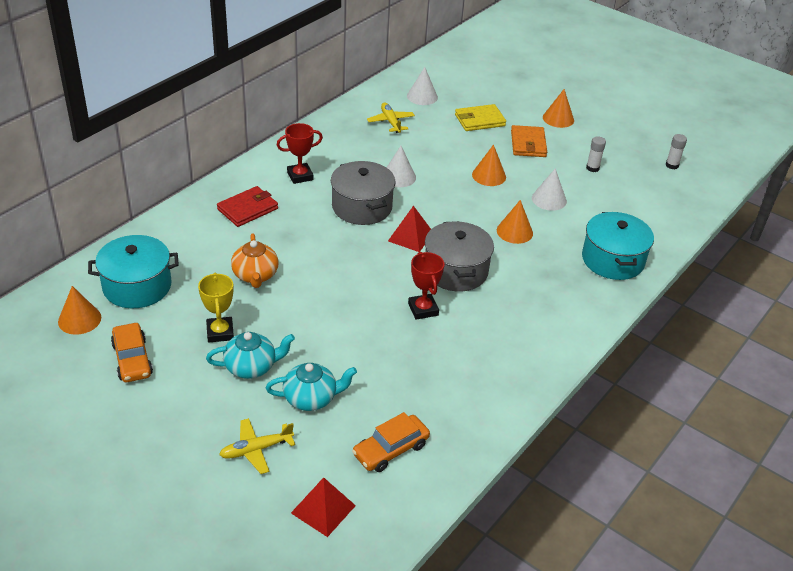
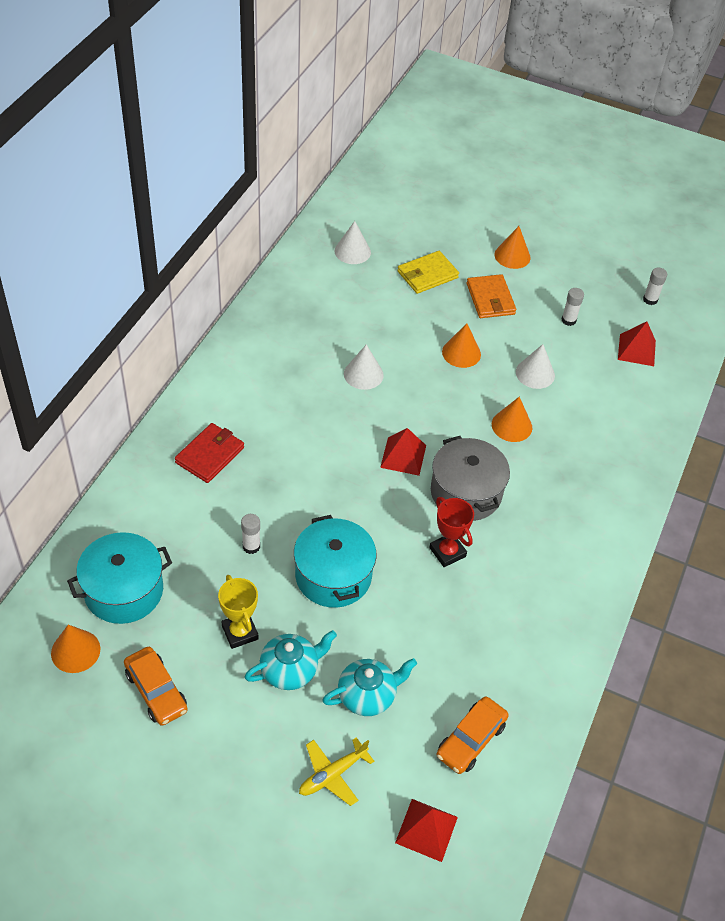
camera: 15 degrees left, 10 degrees up
orange teapot [231,234,279,288] -> white glue stick [241,514,260,554]
red trophy [277,123,323,184] -> none
grey pot [331,161,396,225] -> none
yellow plane [367,102,415,133] -> none
turquoise pot [582,212,654,280] -> turquoise pot moved to [294,515,376,608]
none -> red pyramid [618,321,656,366]

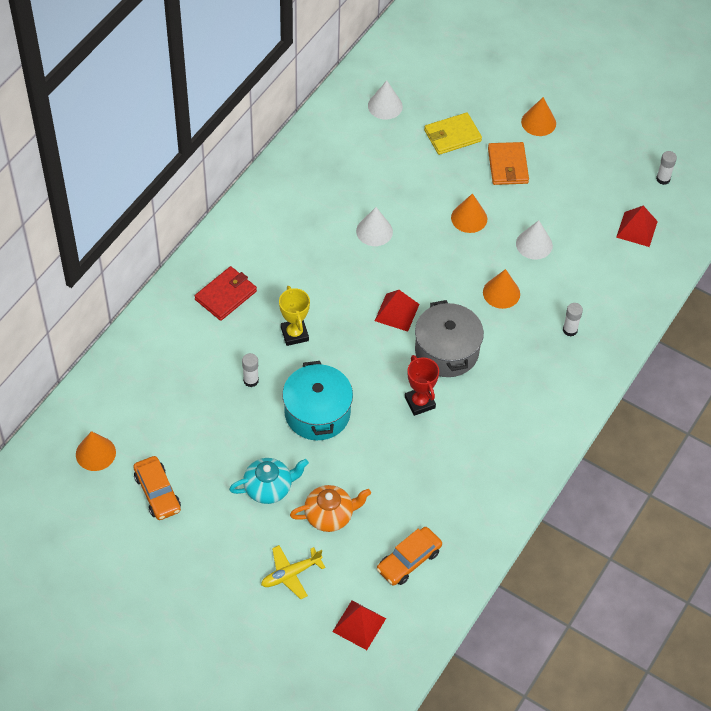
camera: 10 degrees right, 5 degrees up
turquoise pot [67,532,172,624] -> none
yellow trophy [218,575,259,649] -> yellow trophy moved to [279,286,310,346]
turquoise teapot [322,658,417,716] -> orange teapot [290,485,371,532]
white glue stick [562,288,584,326] -> white glue stick moved to [563,303,583,337]

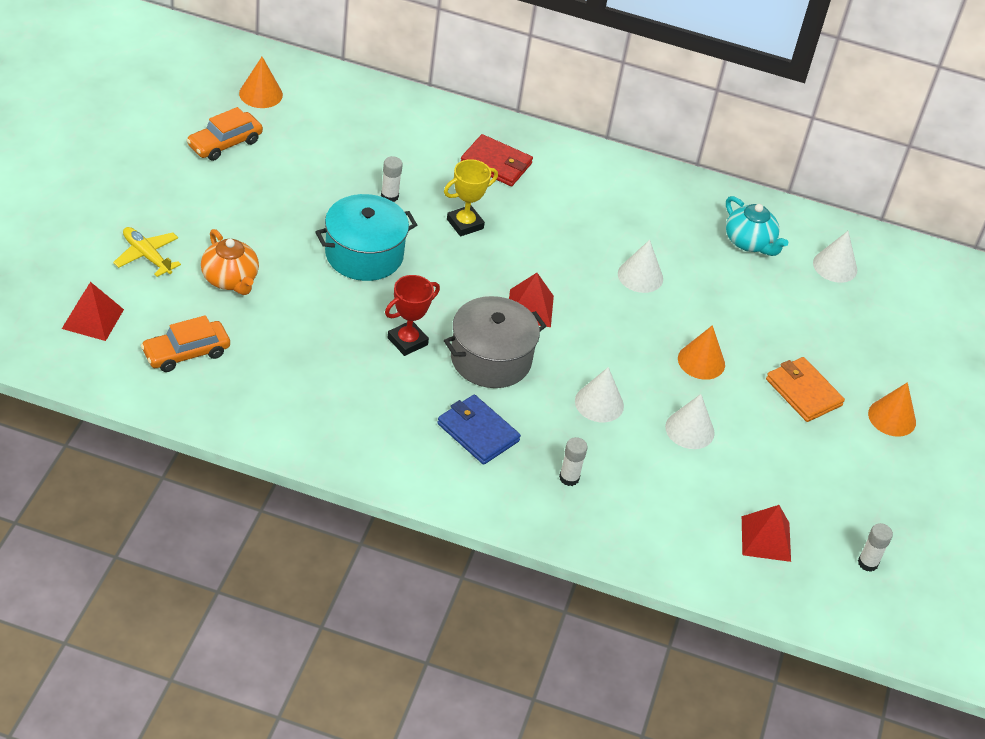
camera: 70 degrees right, 10 degrees down
turquoise teapot [229,458,309,504] -> turquoise teapot moved to [726,196,788,256]
orange car [377,527,442,586] -> orange car turned 60 degrees counterclockwise [141,315,230,372]
yellow wallet [424,112,482,155] -> none
orange cone [483,269,520,309] -> white cone [575,367,624,422]
orange wallet [488,142,529,185] -> orange wallet turned 75 degrees clockwise [766,357,845,422]
none -> blue wallet [437,395,521,465]

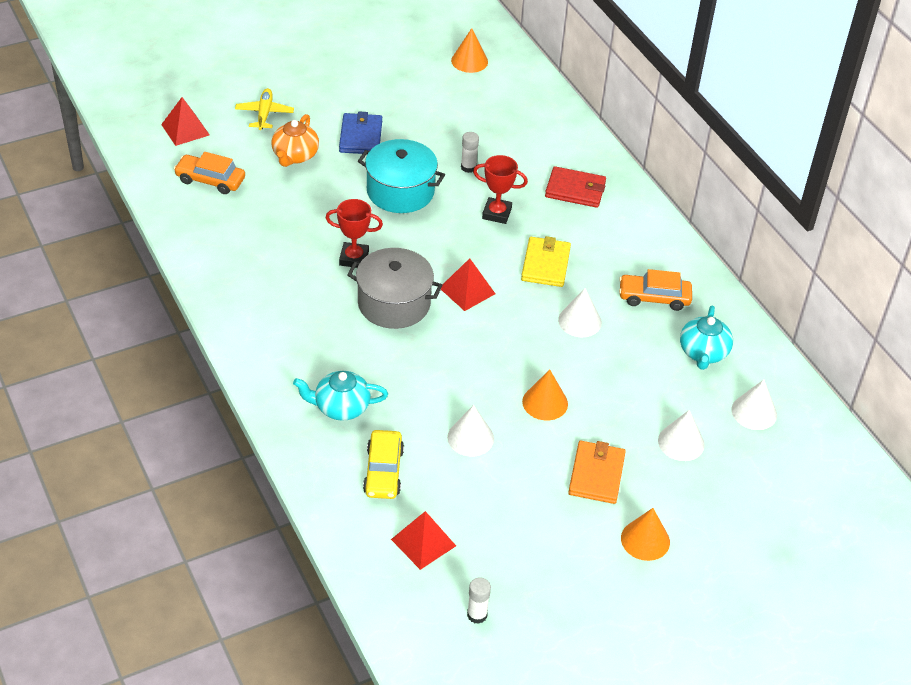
camera: 50 degrees right, 0 degrees up
orange car [186,107,263,161] -> orange car moved to [619,269,692,311]
blue wallet [437,395,521,465] -> blue wallet moved to [339,112,382,154]
yellow trophy [444,159,498,236] -> red trophy [473,155,528,224]
red wallet [460,134,533,186] -> red wallet turned 60 degrees counterclockwise [545,166,606,208]
white glue stick [559,437,588,486] -> turquoise teapot [293,371,388,421]
white cone [575,367,624,422] -> white cone moved to [658,410,705,461]
none -> yellow car [363,430,404,499]
none -> yellow wallet [521,236,571,287]

